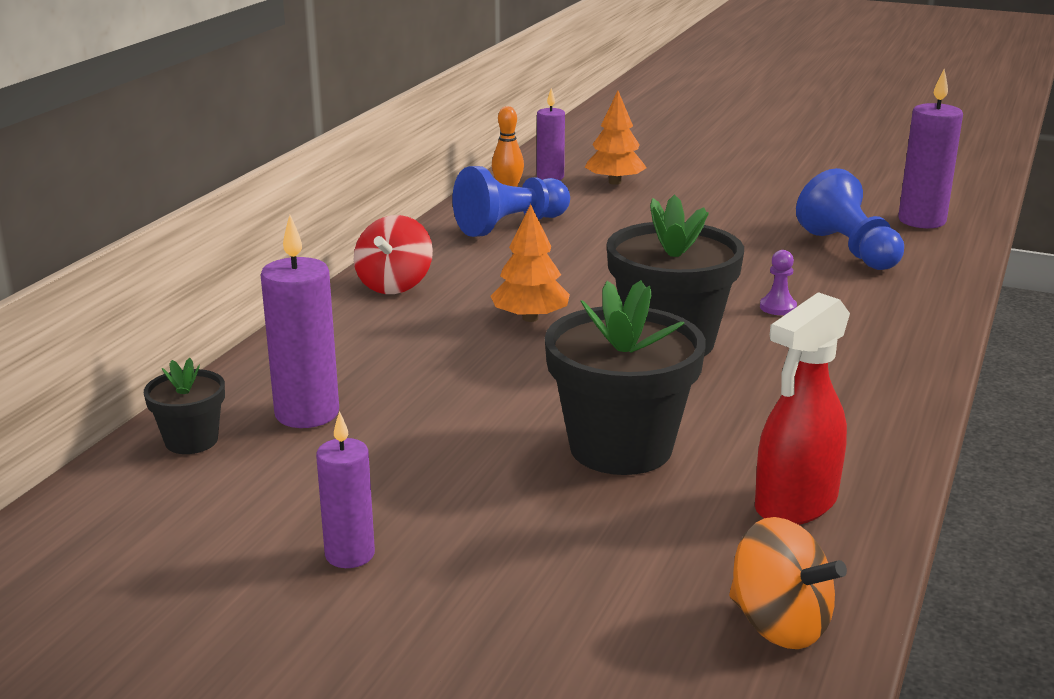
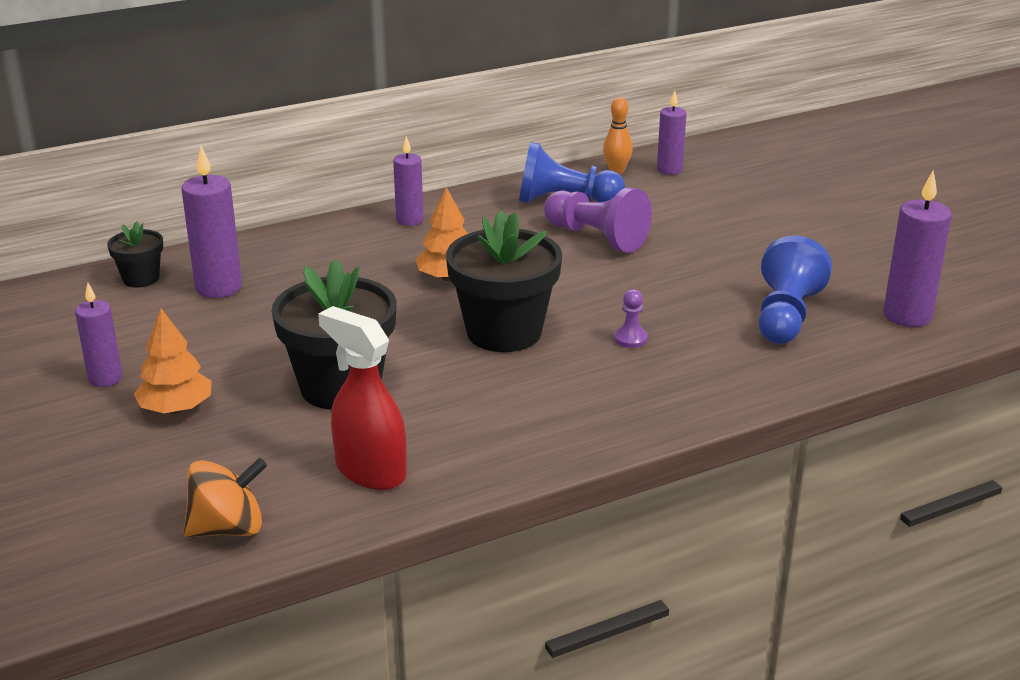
camera: 40 degrees right, 5 degrees up
red spinning top [354,215,433,294] -> purple candle [393,136,424,226]
orange tree [585,91,647,185] -> orange tree moved to [134,308,212,413]
orange spinning top [729,517,847,649] -> orange spinning top turned 105 degrees counterclockwise [184,458,267,537]
red spray bottle [755,292,850,525] -> red spray bottle turned 45 degrees clockwise [318,306,407,490]
none -> purple pawn [544,187,652,253]

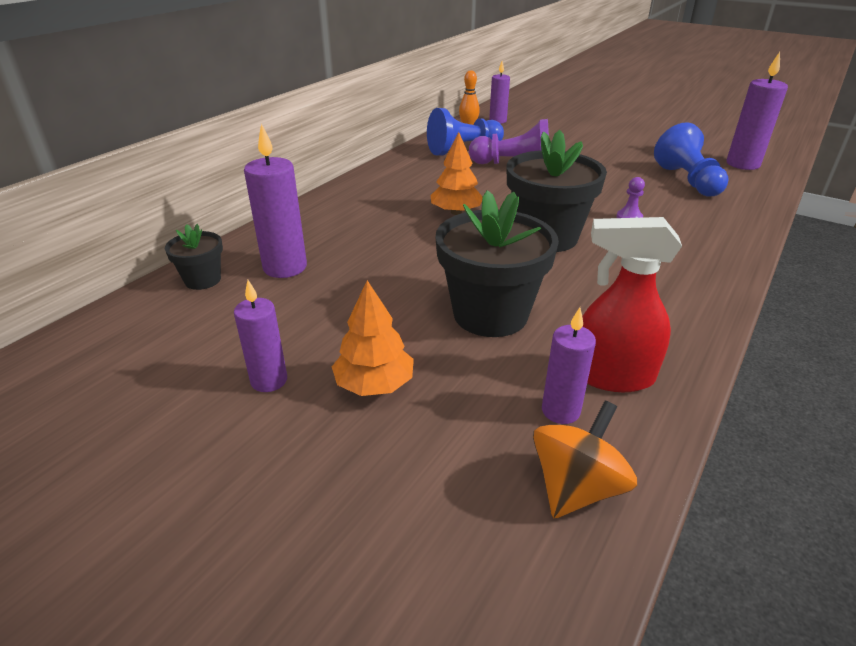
camera: 30 degrees left, 5 degrees up
purple candle [393,136,424,226] -> purple candle moved to [542,307,596,424]

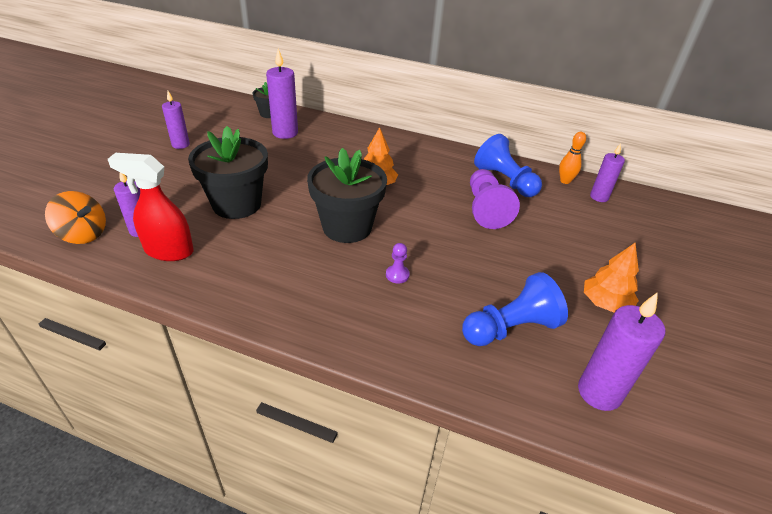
camera: 75 degrees right, 5 degrees up
orange tree [332,280,414,396] -> orange tree moved to [584,243,639,312]
red spray bottle [582,217,682,392] -> red spray bottle turned 75 degrees counterclockwise [108,153,194,261]

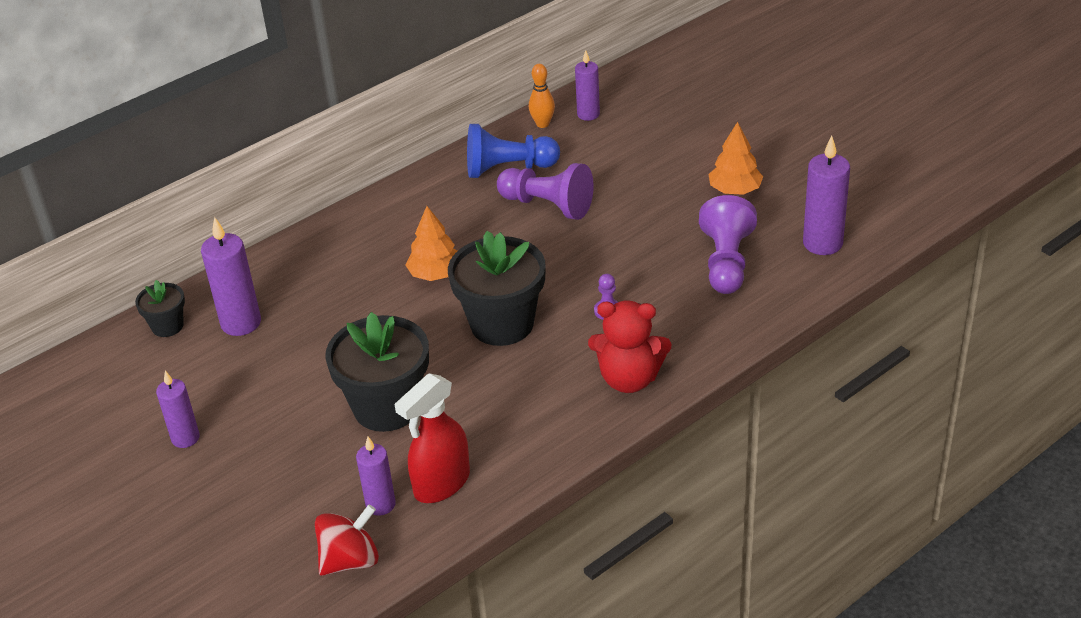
camera: 55 degrees left, 0 degrees up
orange spinning top [45,191,106,244] -> red spinning top [315,504,379,576]
blue pawn [462,272,568,346] -> purple pawn [699,195,757,294]
none -> red teddy bear [588,300,671,393]

